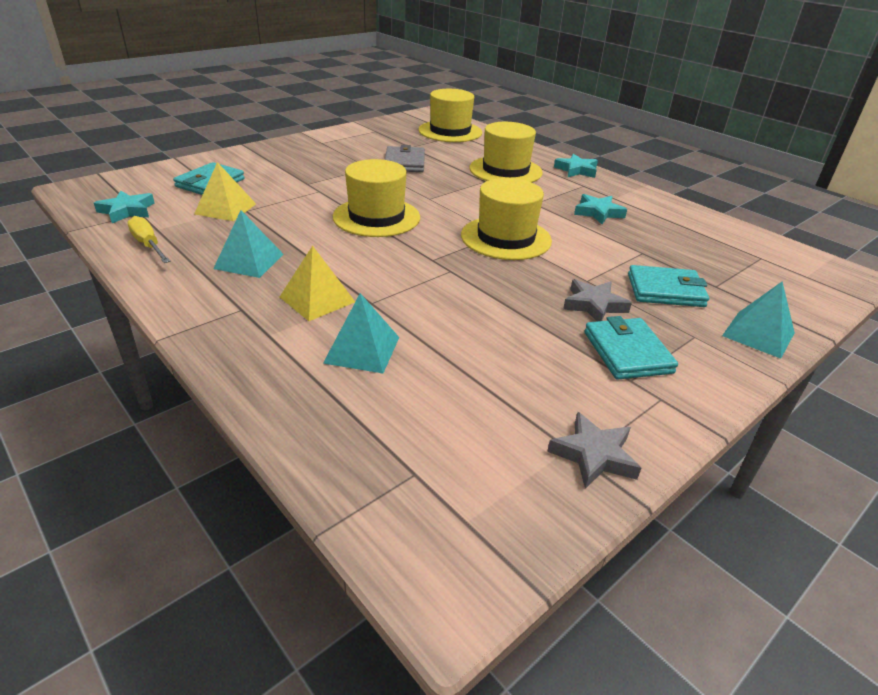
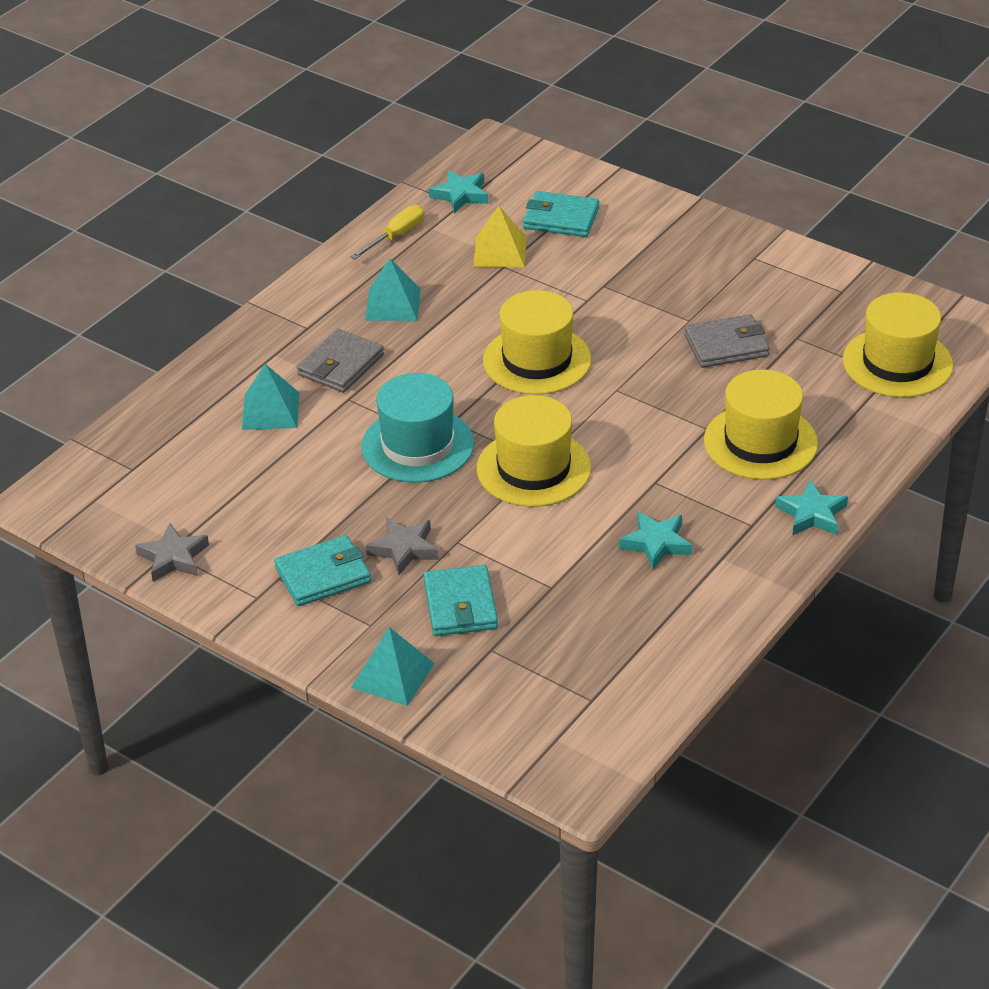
camera: 80 degrees right, 5 degrees up
yellow pyramid [280,246,355,321] -> grey wallet [297,329,384,393]
none -> turquoise hat [361,373,474,483]

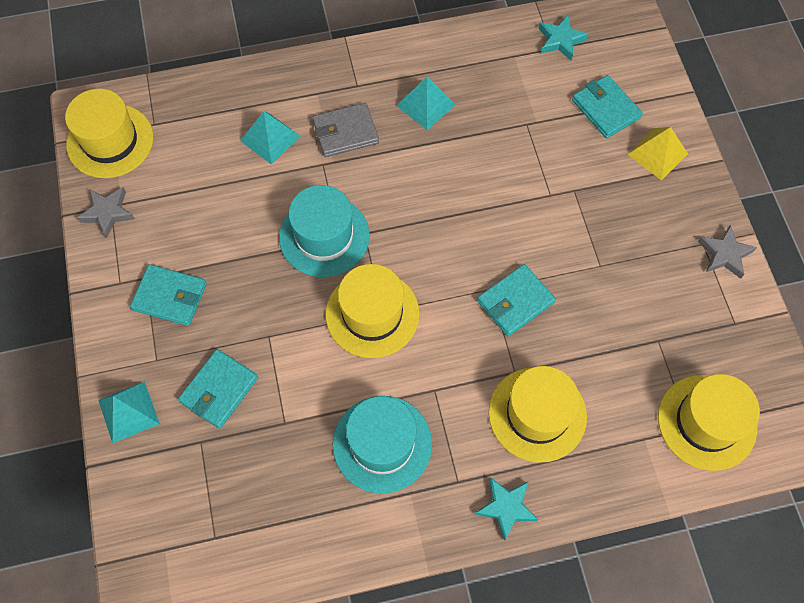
camera: 40 degrees right, 25 degrees up
yellow screwdriver [351,205,425,259] -> none
grey star [366,517,439,575] -> grey star moved to [698,224,757,279]
yellow pyramid [474,206,527,267] -> yellow pyramid moved to [627,127,688,181]
yellow hat [483,290,591,395] -> yellow hat moved to [65,89,153,178]
turquoise star [619,512,692,569] -> turquoise hat [333,396,432,494]
grey wallet [684,314,770,368] -> none
none -> turquoise wallet [477,264,556,336]

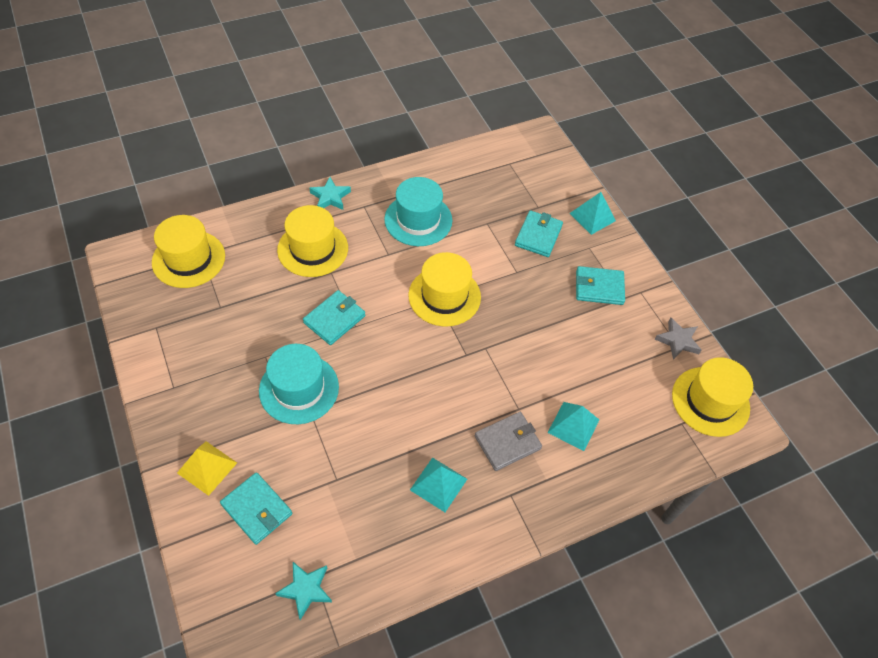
camera: 165 degrees right, 10 degrees down
turquoise hat [279,185,370,277] -> turquoise hat moved to [259,344,339,424]
grey star [698,224,757,279] -> none

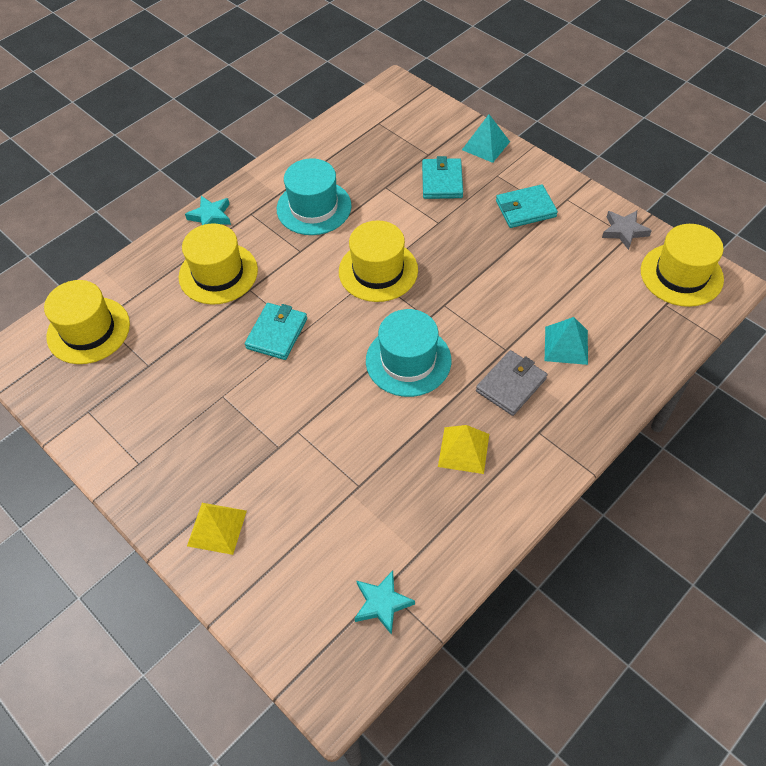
camera: 15 degrees left, 0 degrees up
turquoise wallet [220,472,292,545] -> none
turquoise hat [259,344,339,424] -> turquoise hat moved to [366,309,451,397]
turquoise pyramid [410,457,467,512] -> yellow pyramid [438,425,489,474]

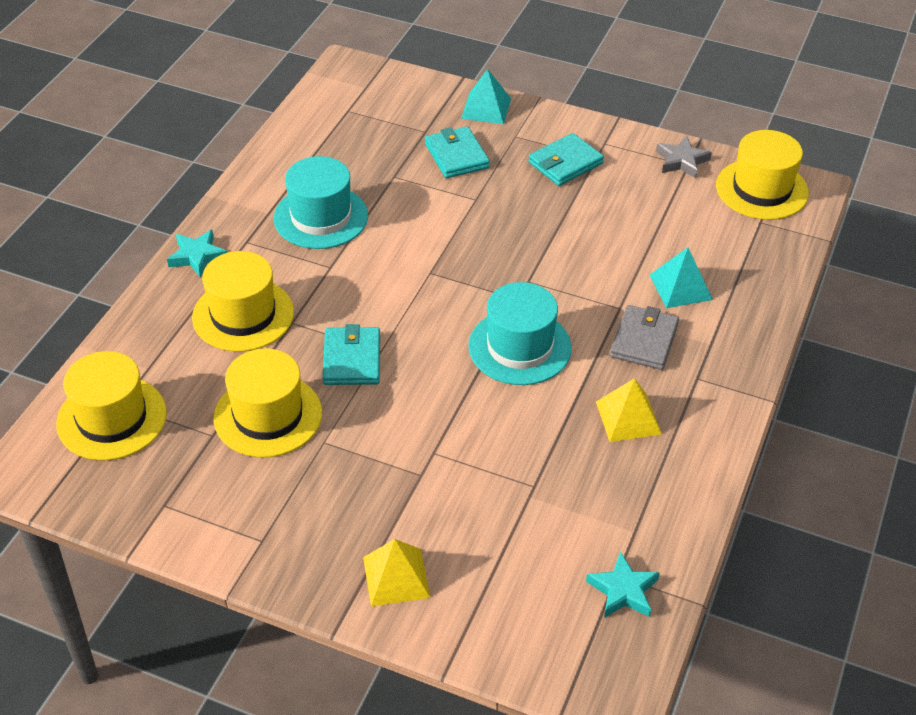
camera: 25 degrees left, 10 degrees down
yellow hat [339,221,418,302] -> yellow hat moved to [213,349,322,457]

